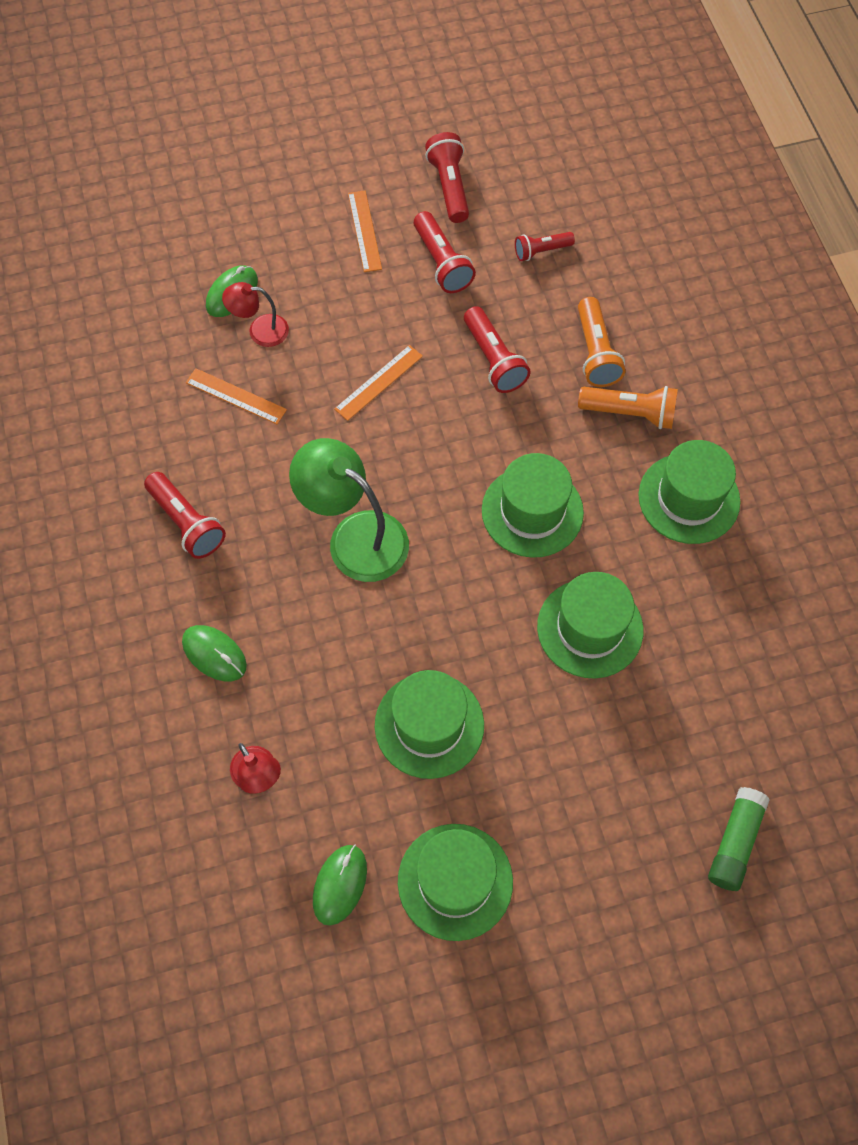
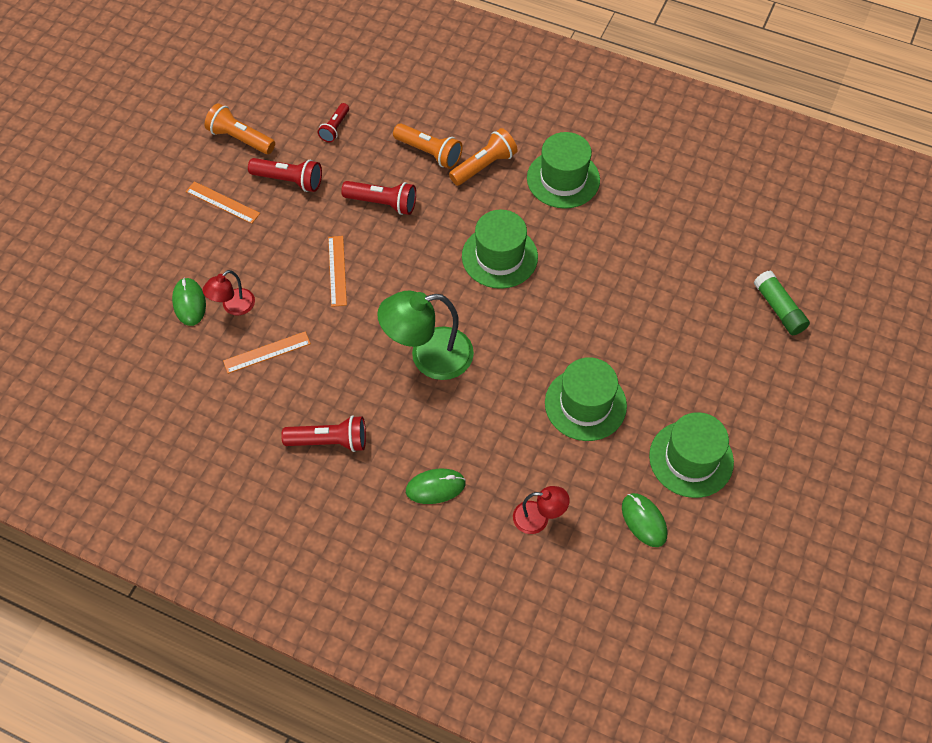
camera: 50 degrees left, 5 degrees down
red flashlight [425,132,469,223] -> orange flashlight [205,103,275,154]
green hat [537,572,643,679] -> none

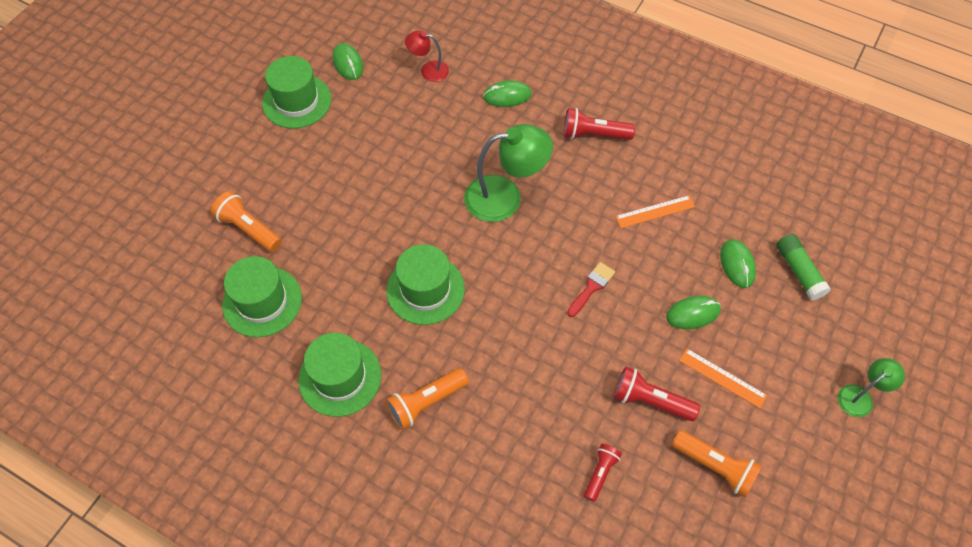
camera: 175 degrees left, 0 degrees up
red lamp [203,270,255,315] -> none
orange ruler [328,236,347,307] -> red brush [567,262,615,317]
red flashlight [341,181,416,215] -> none
orange flashlight [393,123,463,169] -> orange flashlight moved to [211,191,282,252]
green hat [545,357,627,441] -> green hat moved to [222,256,302,337]
green glue stick [754,271,810,335] -> green glue stick moved to [776,234,831,300]
none -> green mouse [666,296,721,329]
none -> green lamp [838,358,905,417]

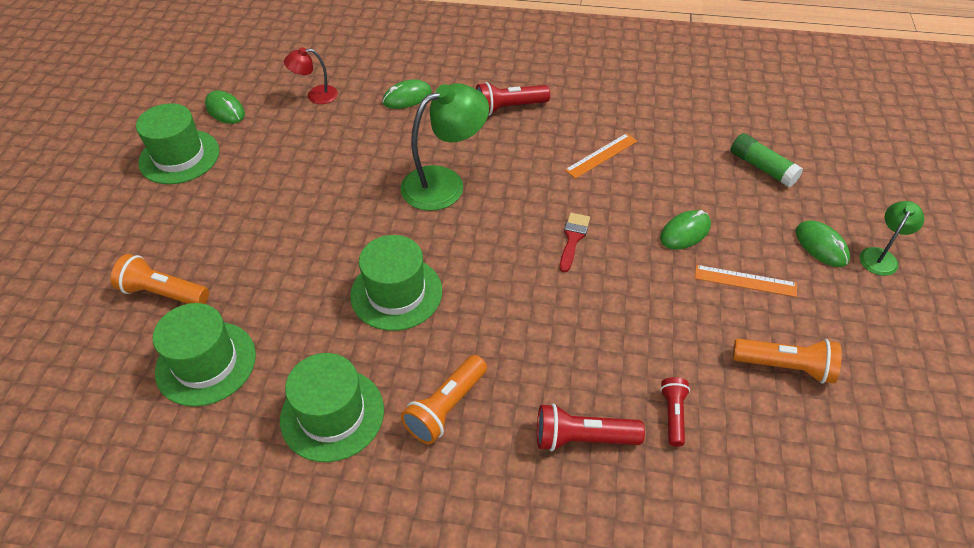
camera: 20 degrees left, 10 degrees down
red flashlight [614,367,700,421] -> red flashlight moved to [537,404,645,452]
green mouse [720,239,756,288] -> green mouse moved to [796,220,850,267]

